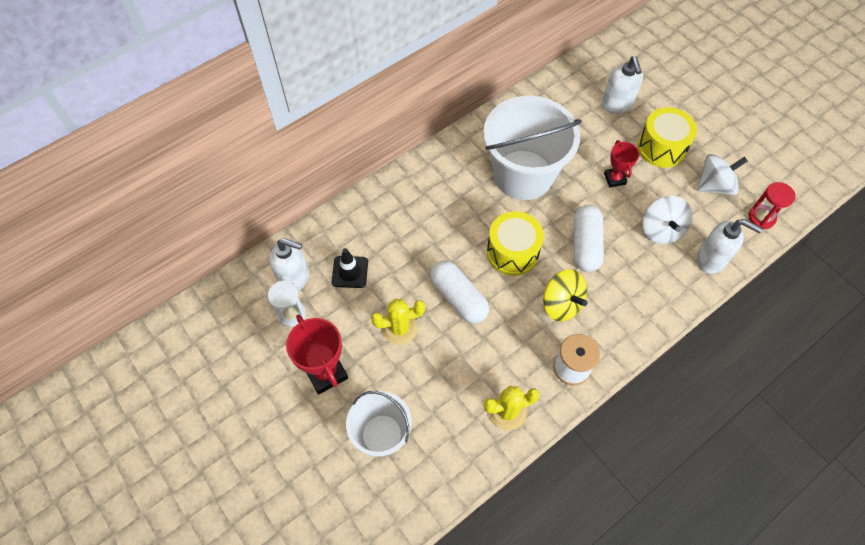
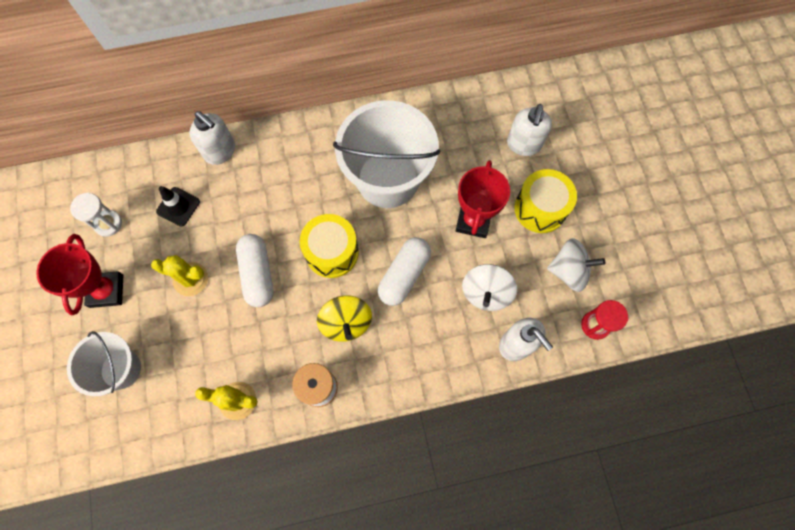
camera: 25 degrees right, 10 degrees up
white soap dispenser [270,238,309,291] -> white soap dispenser moved to [189,111,235,165]
red trophy [604,140,639,187] -> red trophy [456,160,510,238], size x1.64

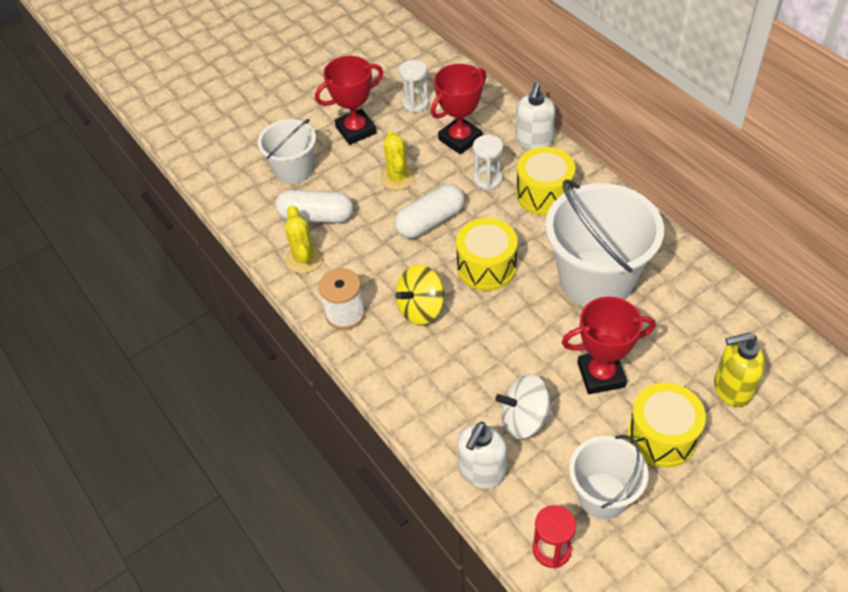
camera: 70 degrees right, 20 degrees down
black traffic cone [156,186,200,227] -> red trophy [431,64,487,154]
white capsule [378,237,431,306] -> white capsule moved to [275,190,353,223]
white soap dispenser [507,104,552,156] -> yellow soap dispenser [714,332,766,407]
white spinning top [547,238,605,292] -> white bucket [569,435,649,519]
none -> white hourglass [473,135,503,191]
none -> yellow drum [516,147,575,215]

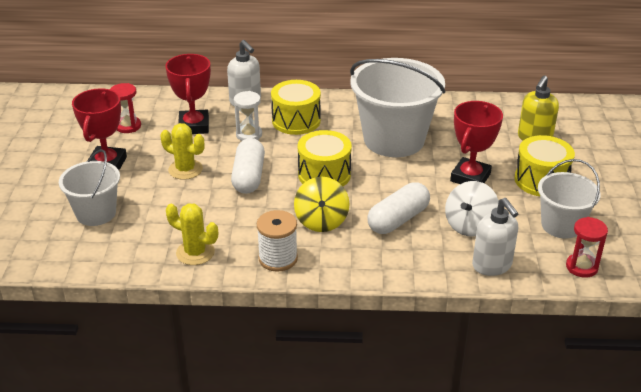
camera: 55 degrees left, 15 degrees down
white capsule [275,190,353,223] -> white capsule moved to [367,182,430,234]
white hourglass [399,60,429,113] -> red hourglass [110,83,141,133]

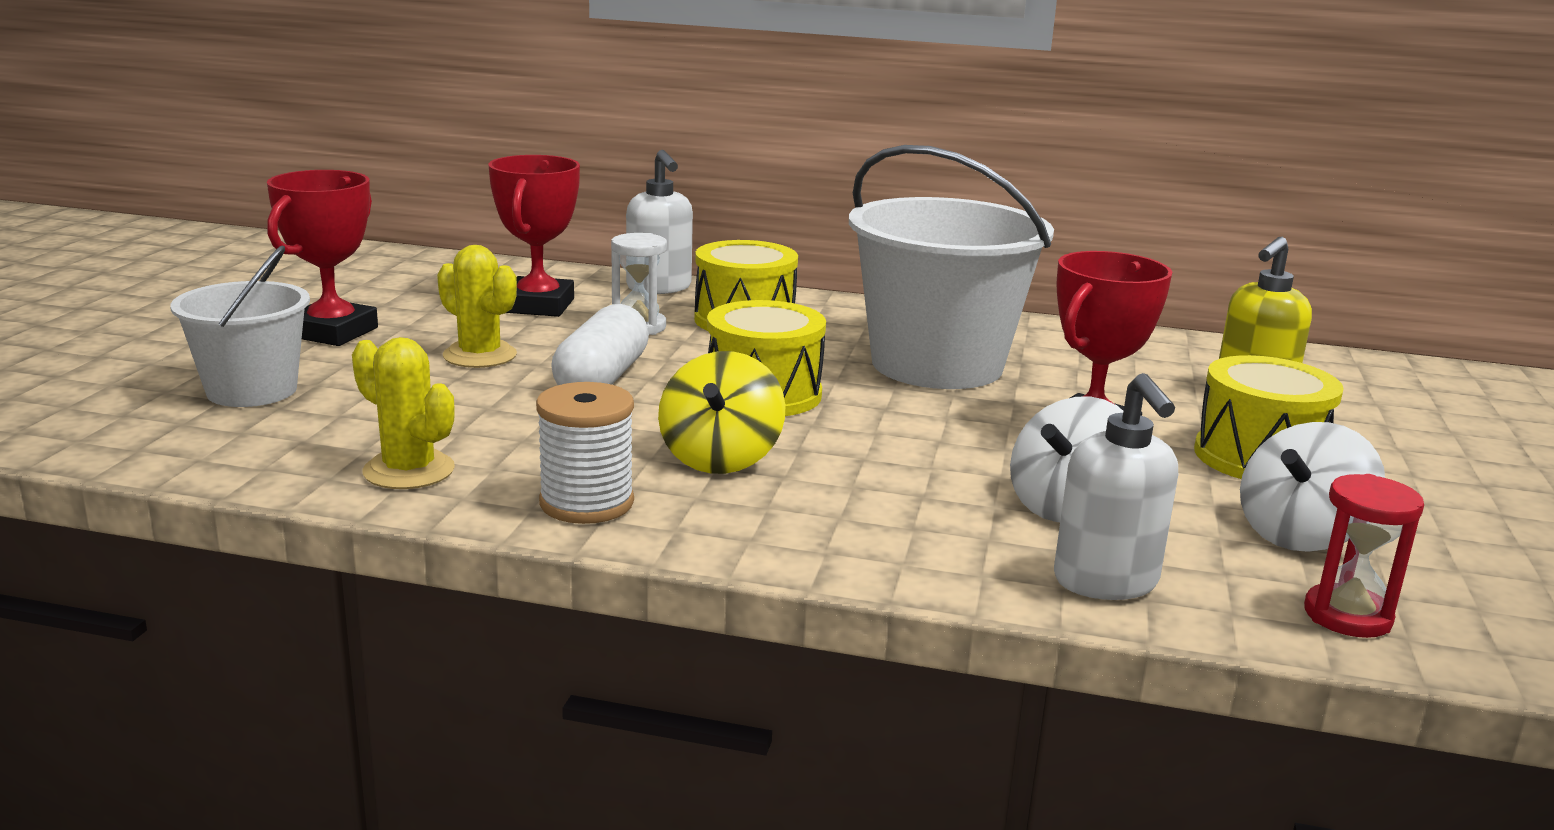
camera: 10 degrees right, 15 degrees down
red hourglass [110,83,141,133] -> none
white capsule [367,182,430,234] -> none
white bucket [538,159,601,239] -> white spinning top [1240,422,1385,552]

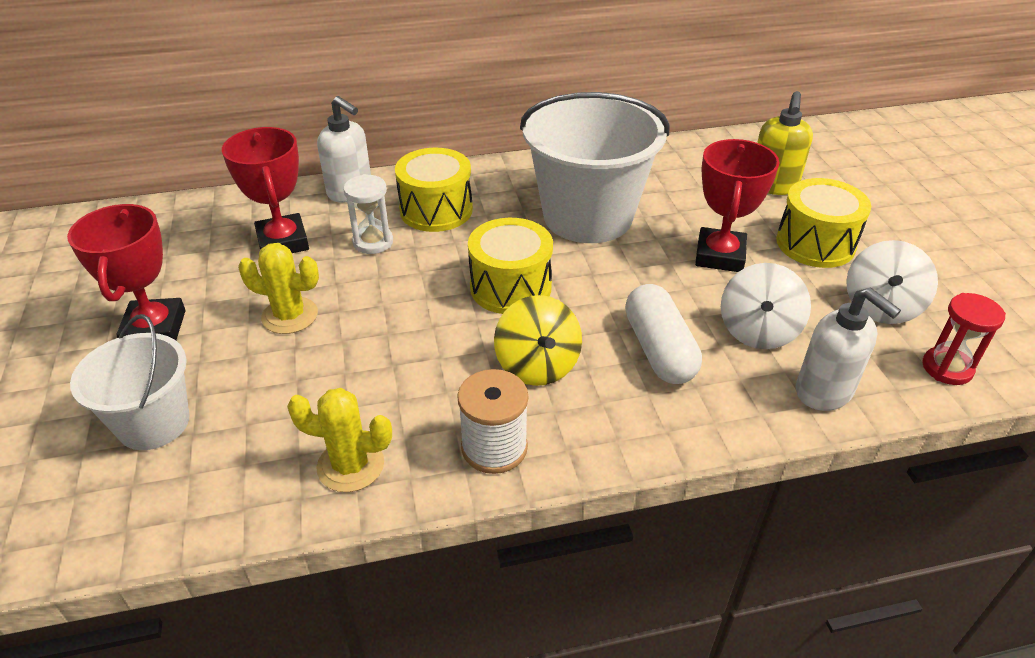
camera: 25 degrees left, 20 degrees up
white capsule [551,304,649,385] -> white capsule moved to [625,284,702,384]

